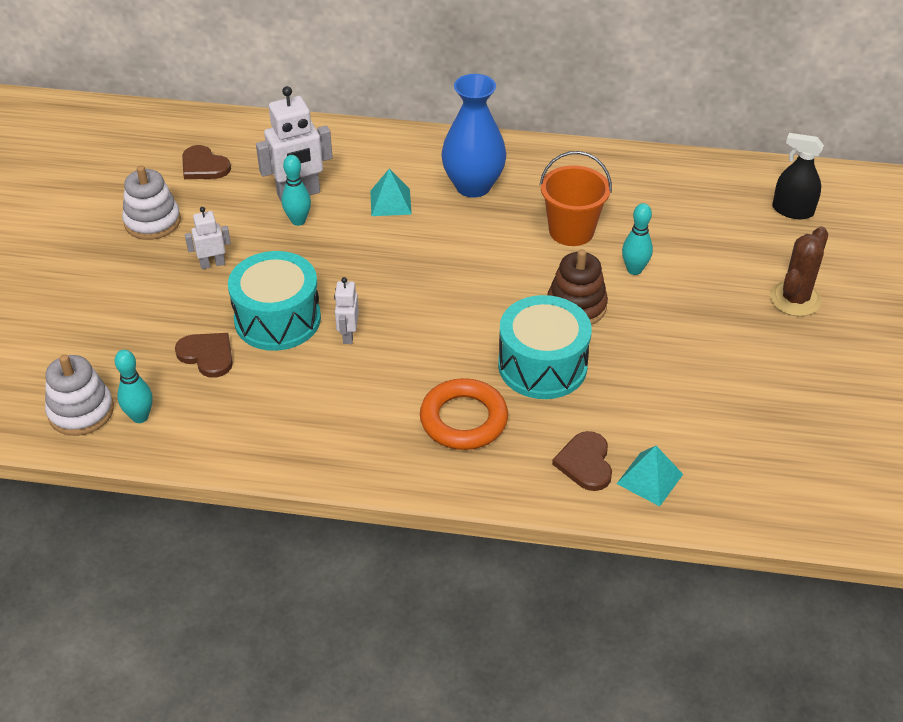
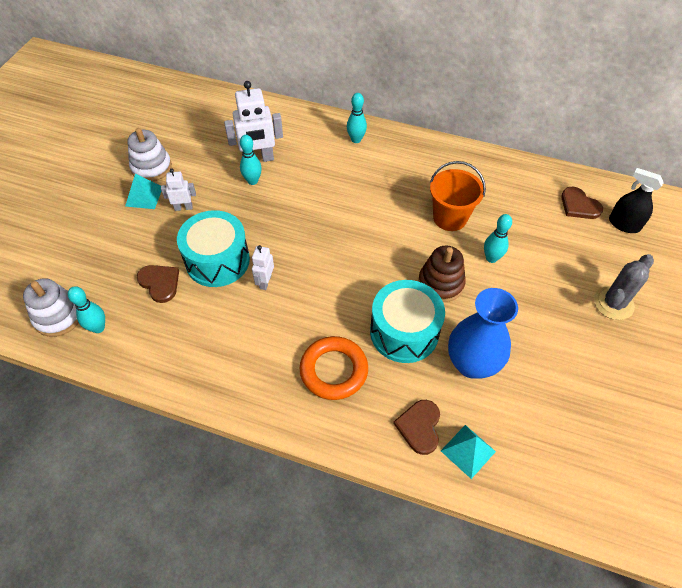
camera: 10 degrees right, 10 degrees up
brown heart [182,145,231,179] -> brown heart moved to [561,187,603,219]
turquoise pyramid [370,169,412,216] -> turquoise pyramid moved to [125,174,161,209]
blue vase [441,74,506,198] -> blue vase moved to [448,288,518,379]
brown cactus [770,227,828,316] -> grey cactus [594,254,654,320]
none -> turquoise bowling pin [347,93,367,143]

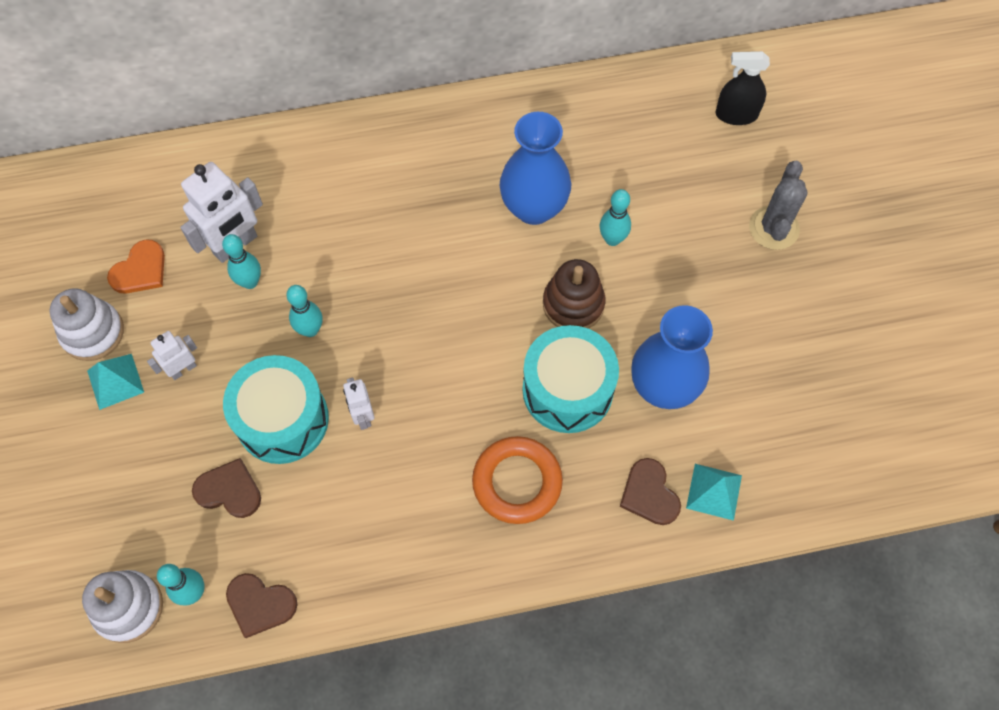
camera: 30 degrees left, 10 degrees up
turquoise bowling pin [347,93,367,143] -> turquoise bowling pin moved to [286,285,322,337]
orange bucket [430,161,486,231] -> blue vase [499,112,571,225]
brown heart [561,187,603,219] -> brown heart moved to [226,573,298,638]
none -> orange heart [107,239,165,294]

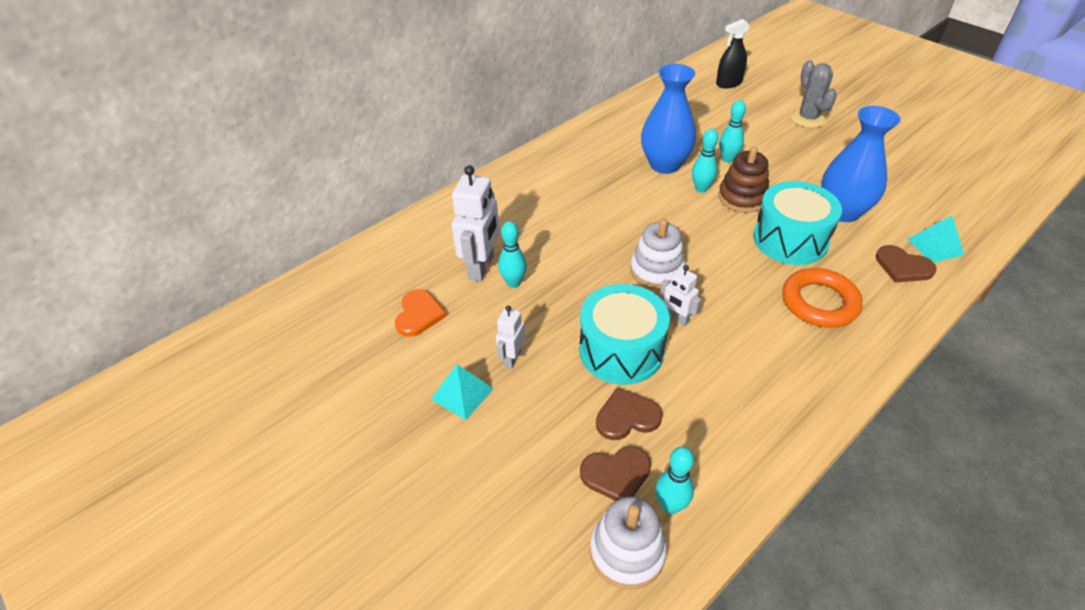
camera: 30 degrees left, 20 degrees down
white stacking toy [50,288,124,361] -> white stacking toy moved to [630,219,685,290]
brown heart [226,573,298,638] -> brown heart moved to [580,447,651,501]
turquoise bowling pin [286,285,322,337] -> turquoise bowling pin moved to [692,129,718,193]

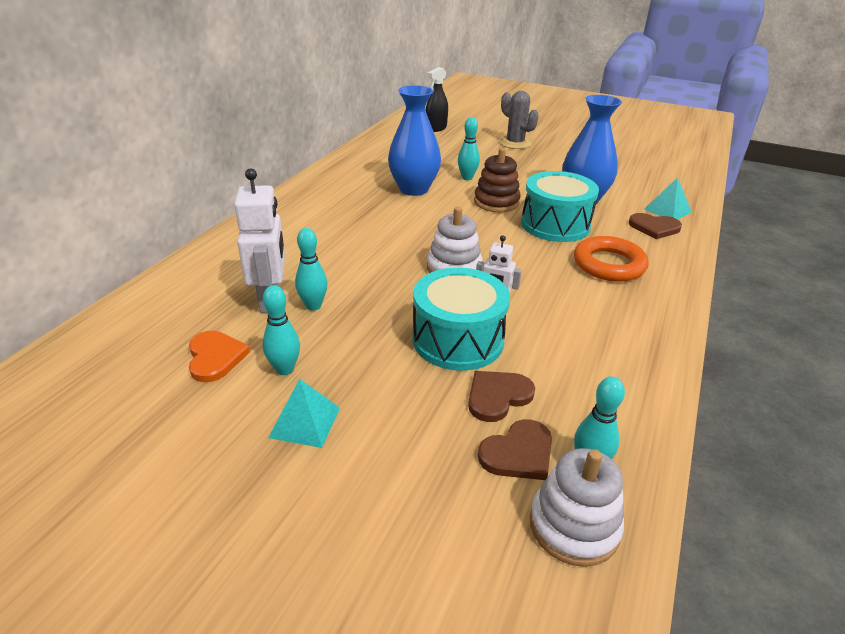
camera: 25 degrees left, 10 degrees down
white robot [496,306,525,368] -> none
turquoise bowling pin [692,129,718,193] -> turquoise bowling pin moved to [262,285,300,375]

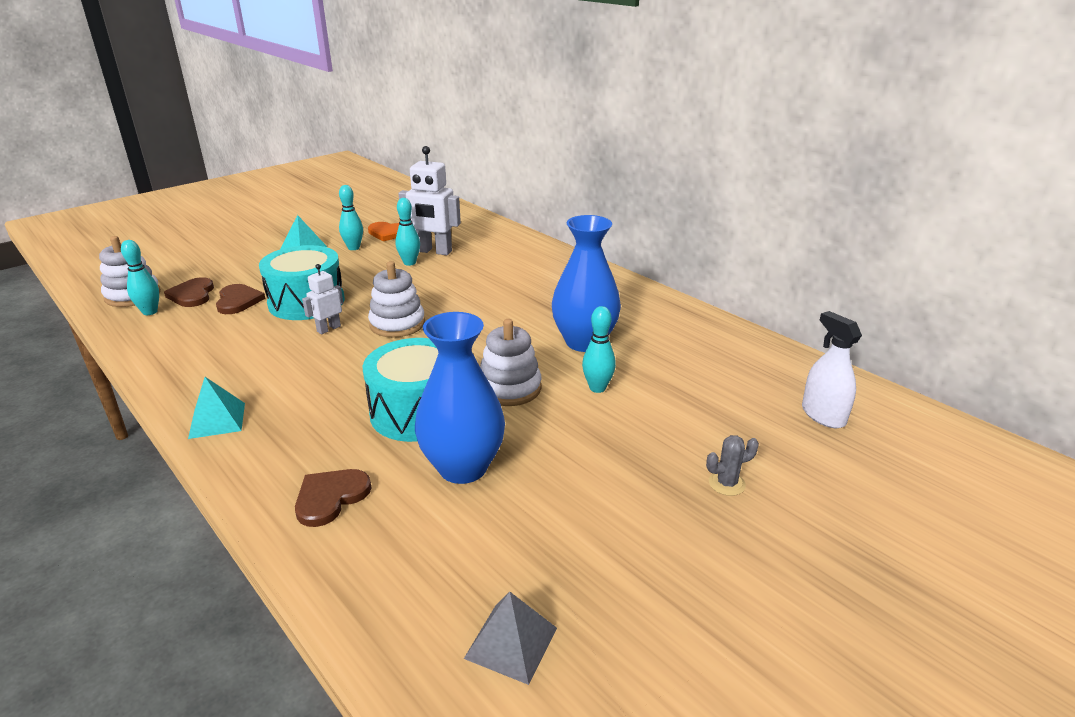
camera: 115 degrees right, 5 degrees down
black spray bottle [426,67,448,132] -> white spray bottle [802,311,862,428]
brown stacking toy [474,148,521,212] -> white stacking toy [480,319,542,406]
grey cactus [500,91,539,149] -> grey cactus [706,435,759,496], size x0.56
orange ring [574,236,649,282] -> none
turquoise pyramid [644,177,692,219] -> turquoise pyramid moved to [188,377,245,439]
none -> grey pyramid [464,592,557,685]

